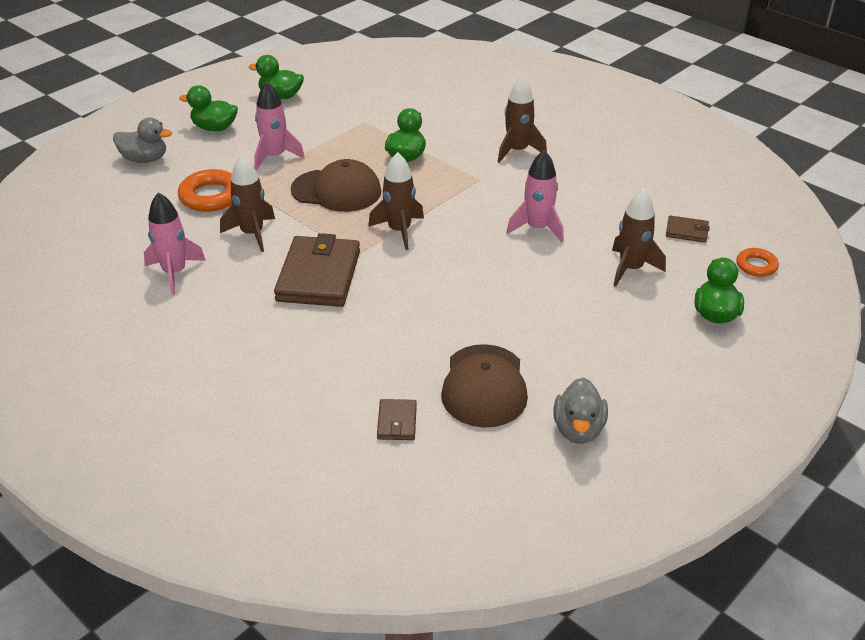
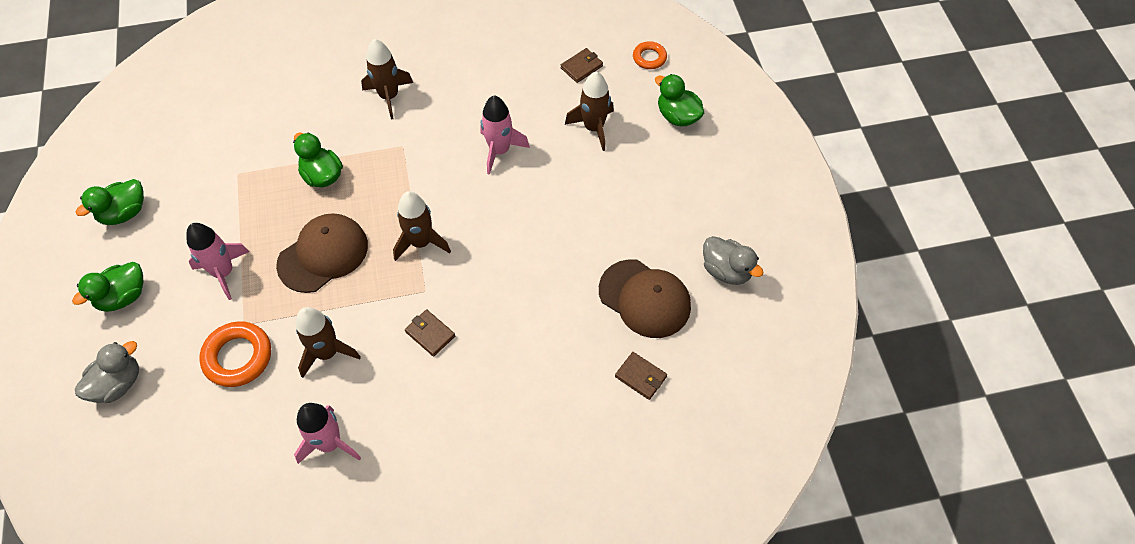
camera: 55 degrees left, 20 degrees up
brown wallet [274,233,360,307] -> brown wallet [405,309,455,357], size x0.46

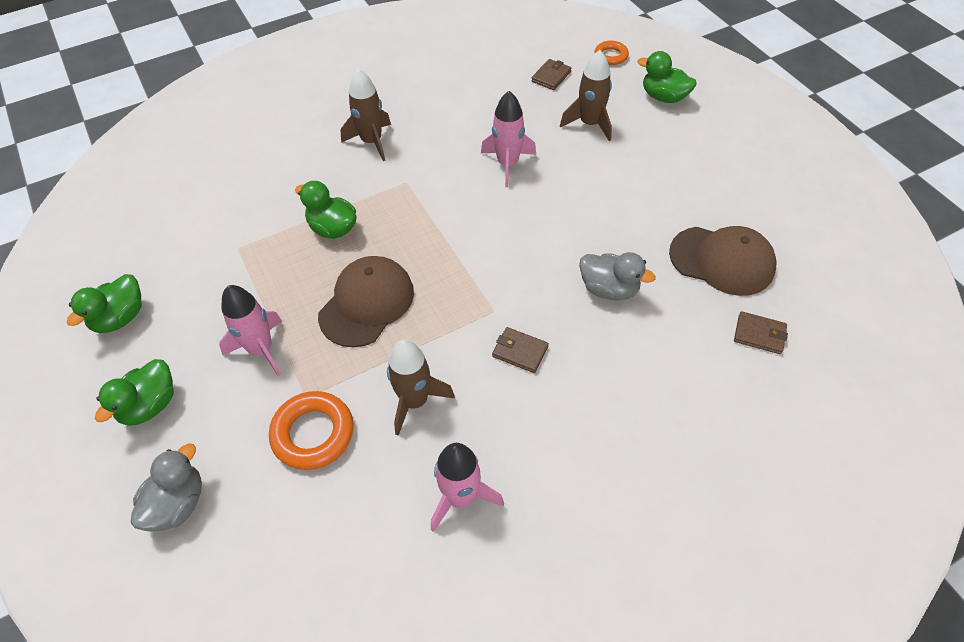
camera: 15 degrees left, 5 degrees down
brown rocket [393,191,451,261] -> none
grey duck [703,236,764,285] -> grey duck moved to [579,252,655,301]

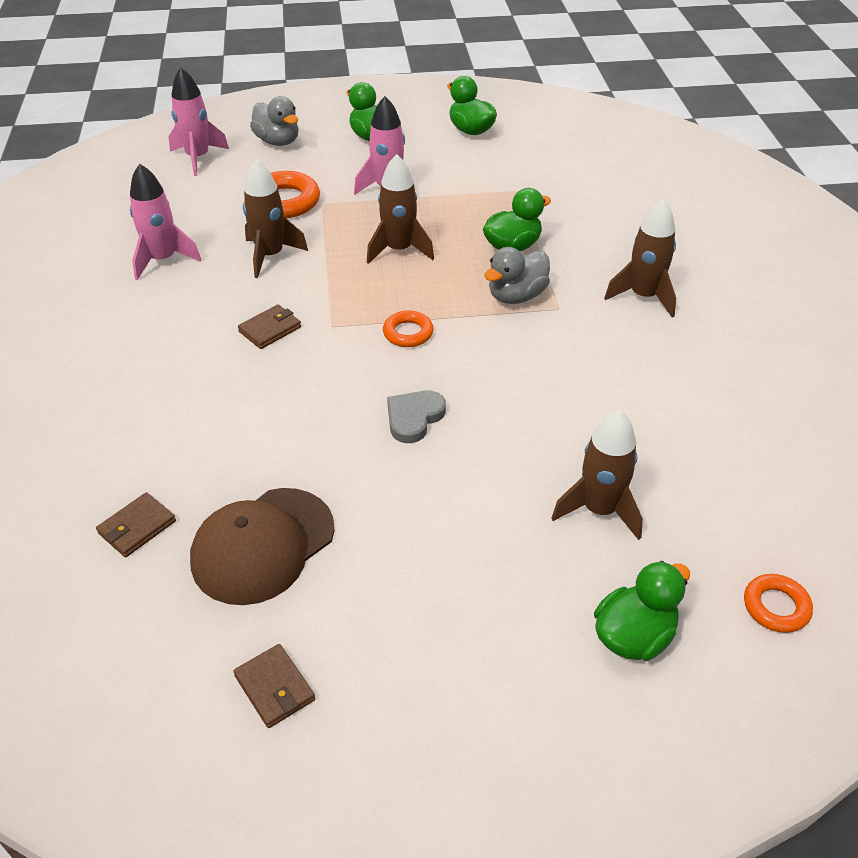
camera: 110 degrees right, 10 degrees down
brown cap [318,256,414,347] -> brown rocket [367,154,434,264]
pink rocket [481,91,536,187] -> pink rocket moved to [169,67,229,176]
brown wallet [531,59,571,90] -> brown wallet moved to [233,644,315,728]
grey duck [579,252,655,301] -> grey duck moved to [484,247,550,304]
none -> orange ring [383,310,433,347]
none -> grey heart [387,390,446,443]

